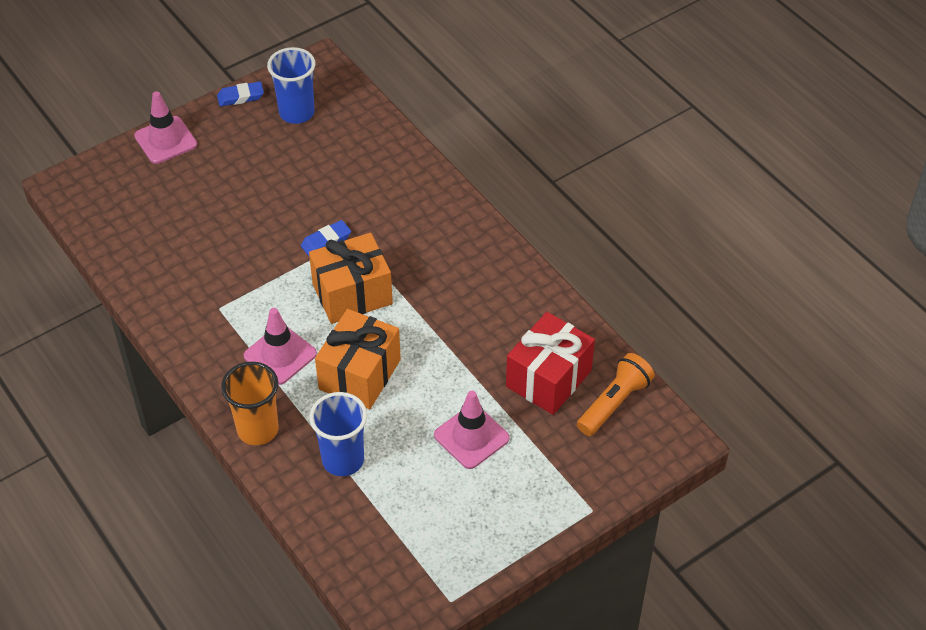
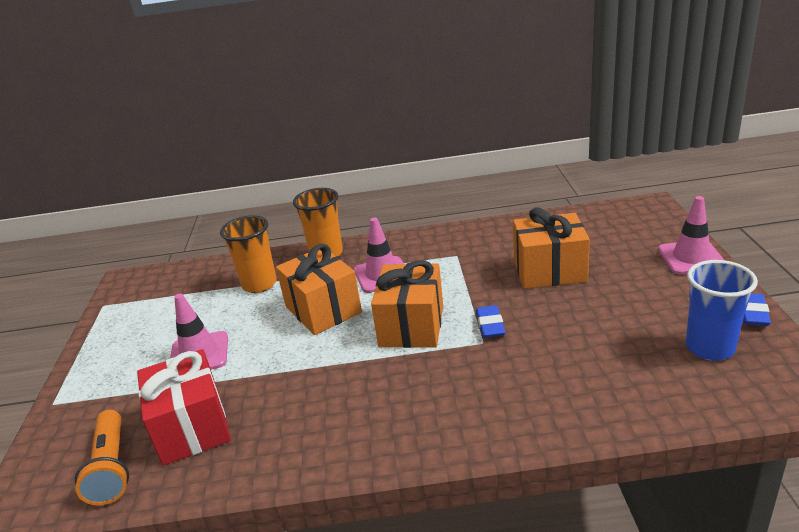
camera: 125 degrees right, 20 degrees down
blue cup [309,392,367,476] -> orange cup [220,215,277,293]
none -> orange gift [513,207,590,289]

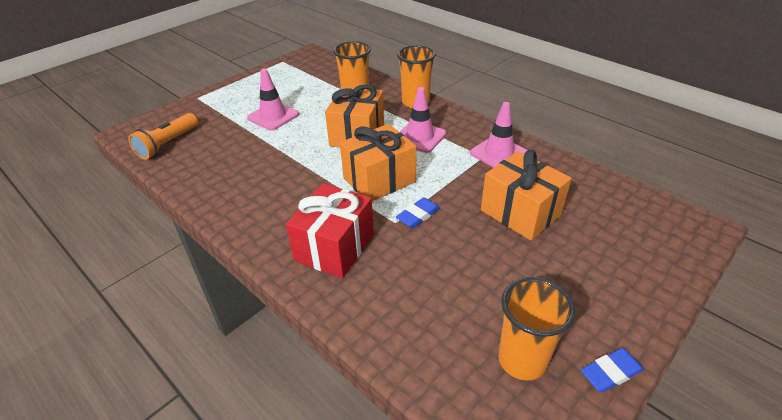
camera: 45 degrees right, 10 degrees up
red gift [137,349,231,466] -> red gift moved to [286,183,374,279]
pink traffic cone [658,196,724,274] -> pink traffic cone moved to [470,102,527,168]
blue cup [686,260,758,361] -> orange cup [498,277,575,380]

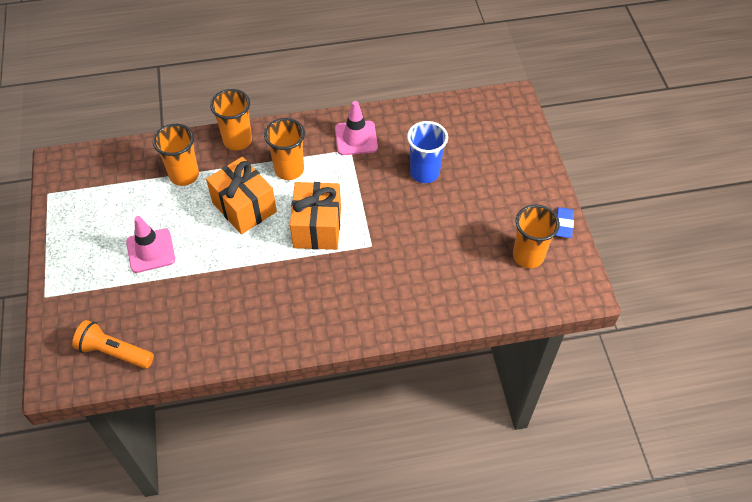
camera: 55 degrees left, 15 degrees up
orange flashlight [128,113,198,160] -> orange flashlight turned 135 degrees clockwise [72,320,154,369]
red gift [286,183,374,279] -> none
blue eraser [396,198,440,228] -> none
pink traffic cone [400,87,446,153] -> orange cup [264,118,305,180]
orange gift [481,150,572,241] -> blue cup [407,121,448,183]

